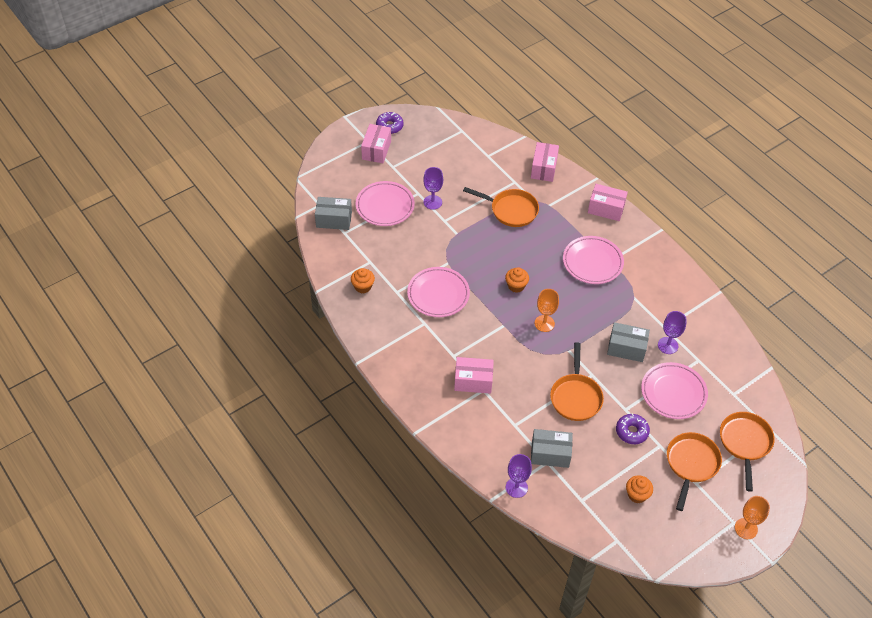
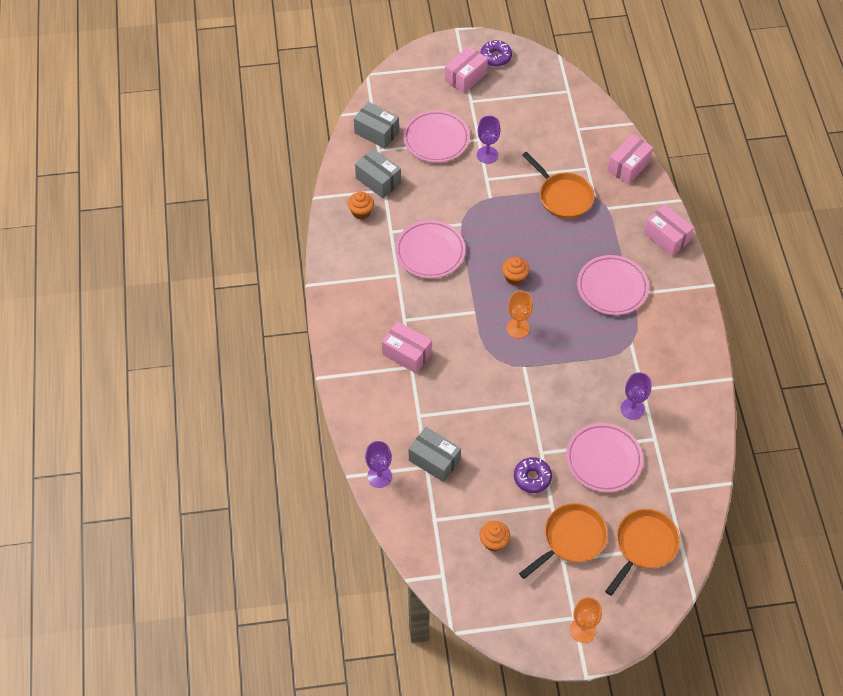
camera: 30 degrees right, 5 degrees up
orange pan [550,342,604,421] -> none
grey box [607,322,650,362] -> grey box moved to [355,149,401,198]

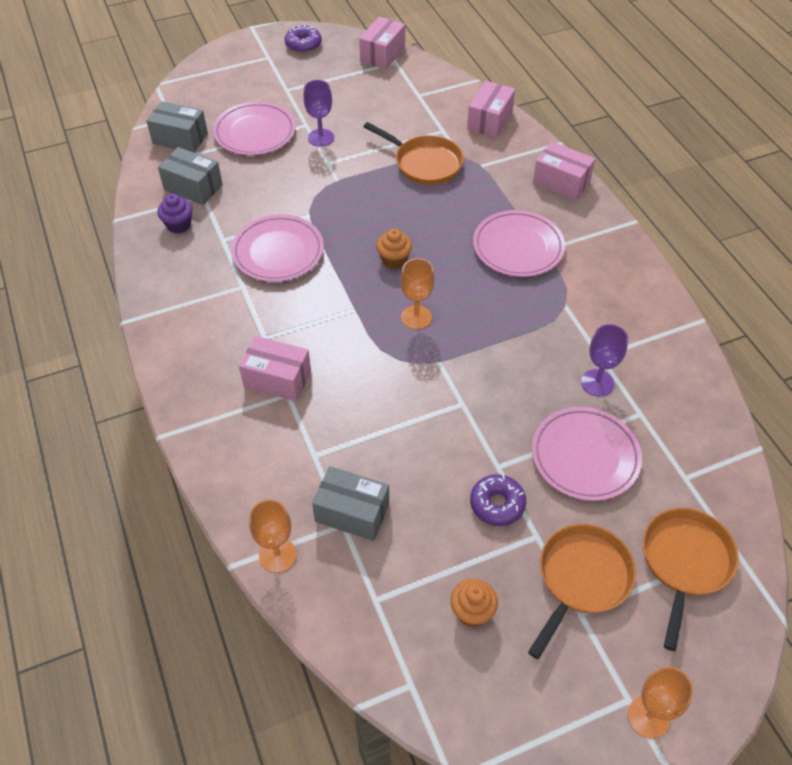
camera: 15 degrees left, 5 degrees down
orange cupcake [348,192,374,220] -> purple cupcake [157,194,193,233]
purple goblet [365,441,392,488] -> orange goblet [249,500,296,573]
pink box [445,46,488,94] -> pink box moved to [359,17,405,69]

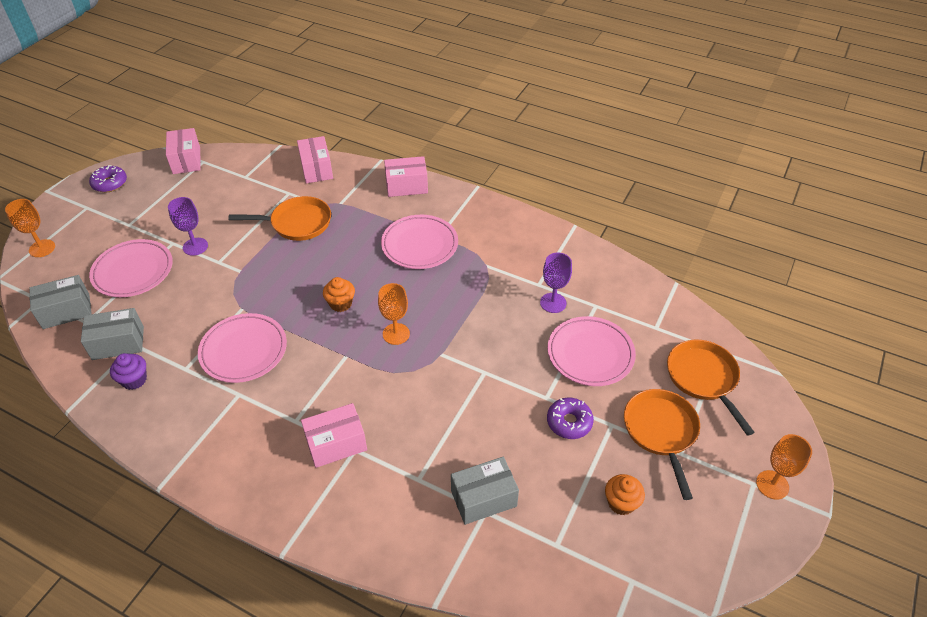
camera: 40 degrees left, 5 degrees down
orange goblet [249,500,296,573] -> orange goblet moved to [5,199,55,257]

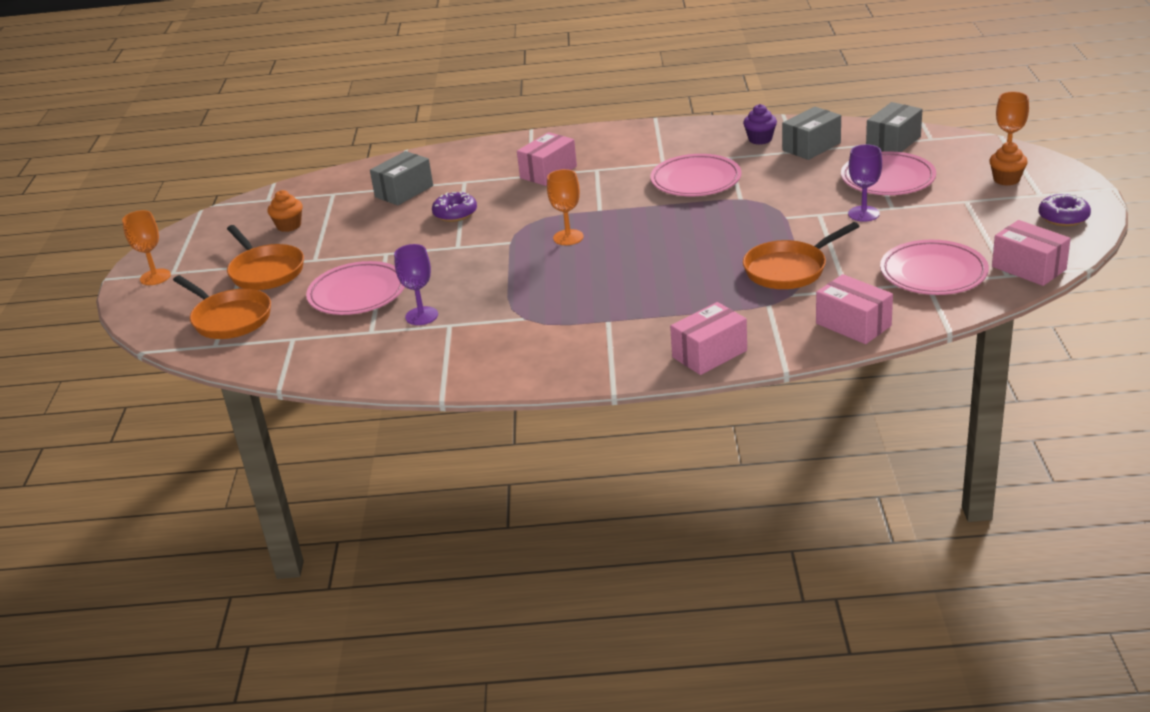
camera: 155 degrees right, 15 degrees down
orange cupcake [323,277,355,312] -> orange cupcake moved to [989,142,1028,186]
pink plate [381,215,458,269] -> pink plate moved to [880,240,989,295]
purple donut [547,398,594,439] -> purple donut moved to [432,192,477,222]

